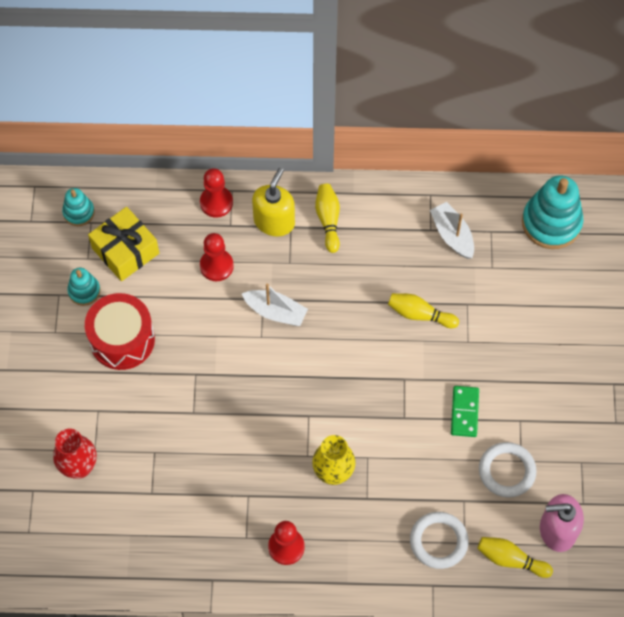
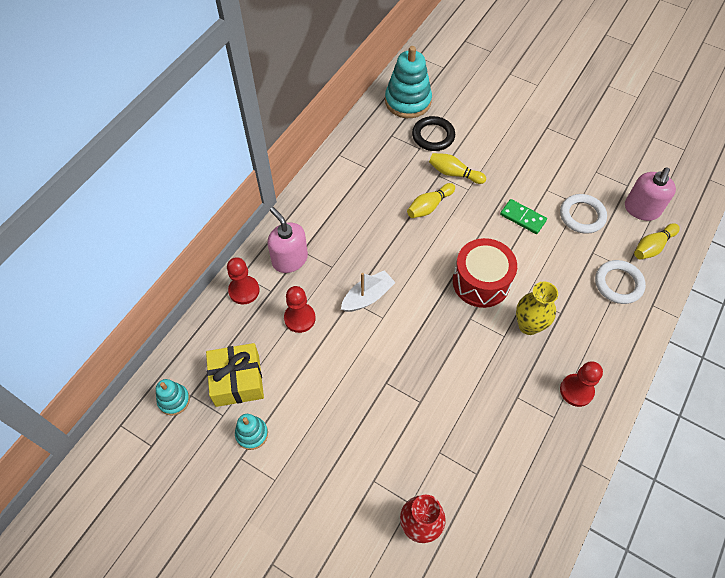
camera: 60 degrees left, 5 degrees down
red drum [85,293,155,370] -> red drum moved to [453,238,517,308]
yellow soap dispenser [252,168,295,237] -> pink soap dispenser [267,207,308,273]
yellow bowling pin [315,184,340,253] -> yellow bowling pin moved to [429,153,486,184]
white boat [430,202,474,259] -> none
none -> black ring [412,116,455,151]

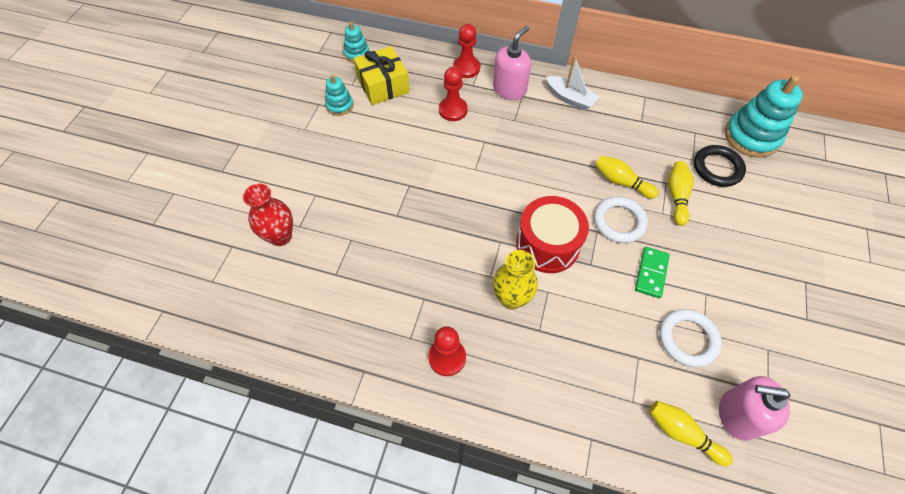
camera: 75 degrees right, 0 degrees up
white boat [341,270,396,312] -> white boat moved to [546,56,599,111]
white ring [595,260,646,304] -> white ring moved to [594,196,648,243]

